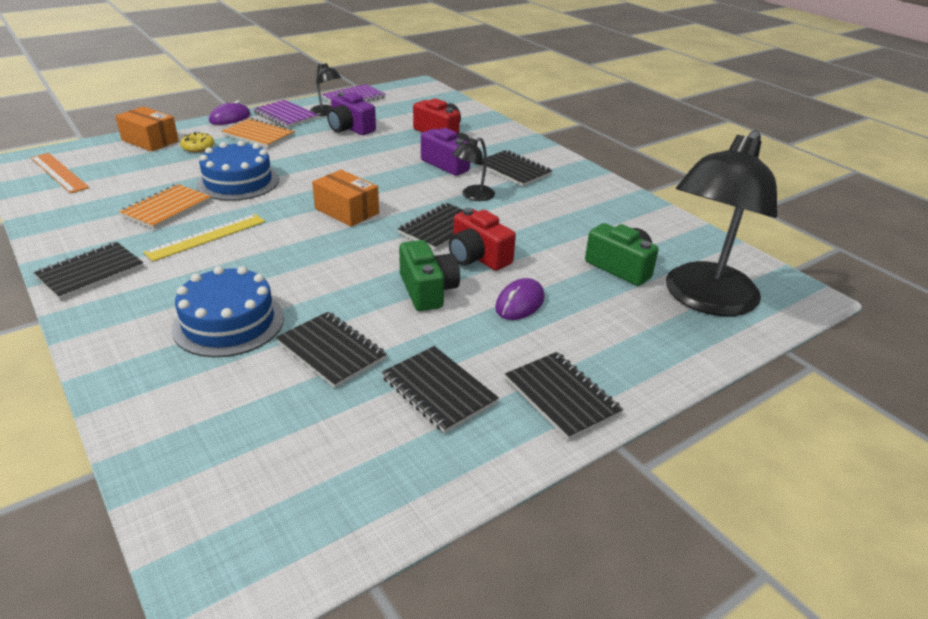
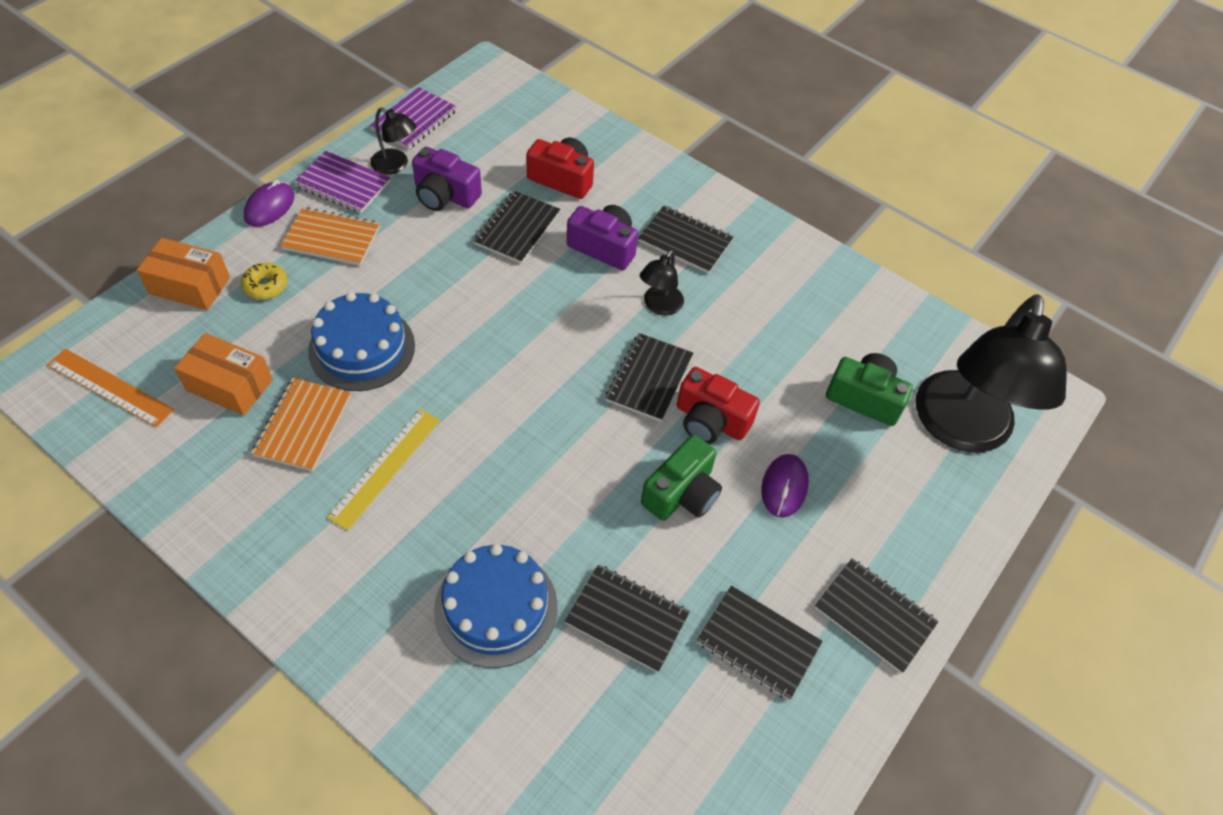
camera: 20 degrees left, 20 degrees up
black notebook [33,242,144,300] -> black notebook moved to [474,191,560,264]
orange box [312,170,379,227] -> orange box moved to [174,333,273,416]
green camera [399,240,460,311] -> green camera turned 75 degrees clockwise [641,435,722,521]

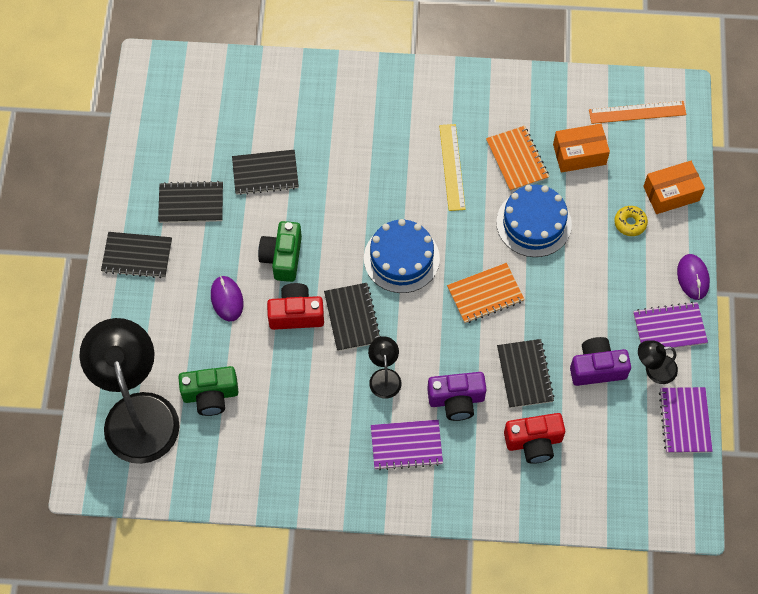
camera: 150 degrees right, 10 degrees up
orange notebook [281,207,380,266] -> orange notebook moved to [447,263,525,323]
blue cake [434,544,558,668] -> blue cake moved to [364,219,440,293]
black notebook [638,206,734,274] -> purple notebook [371,420,443,470]

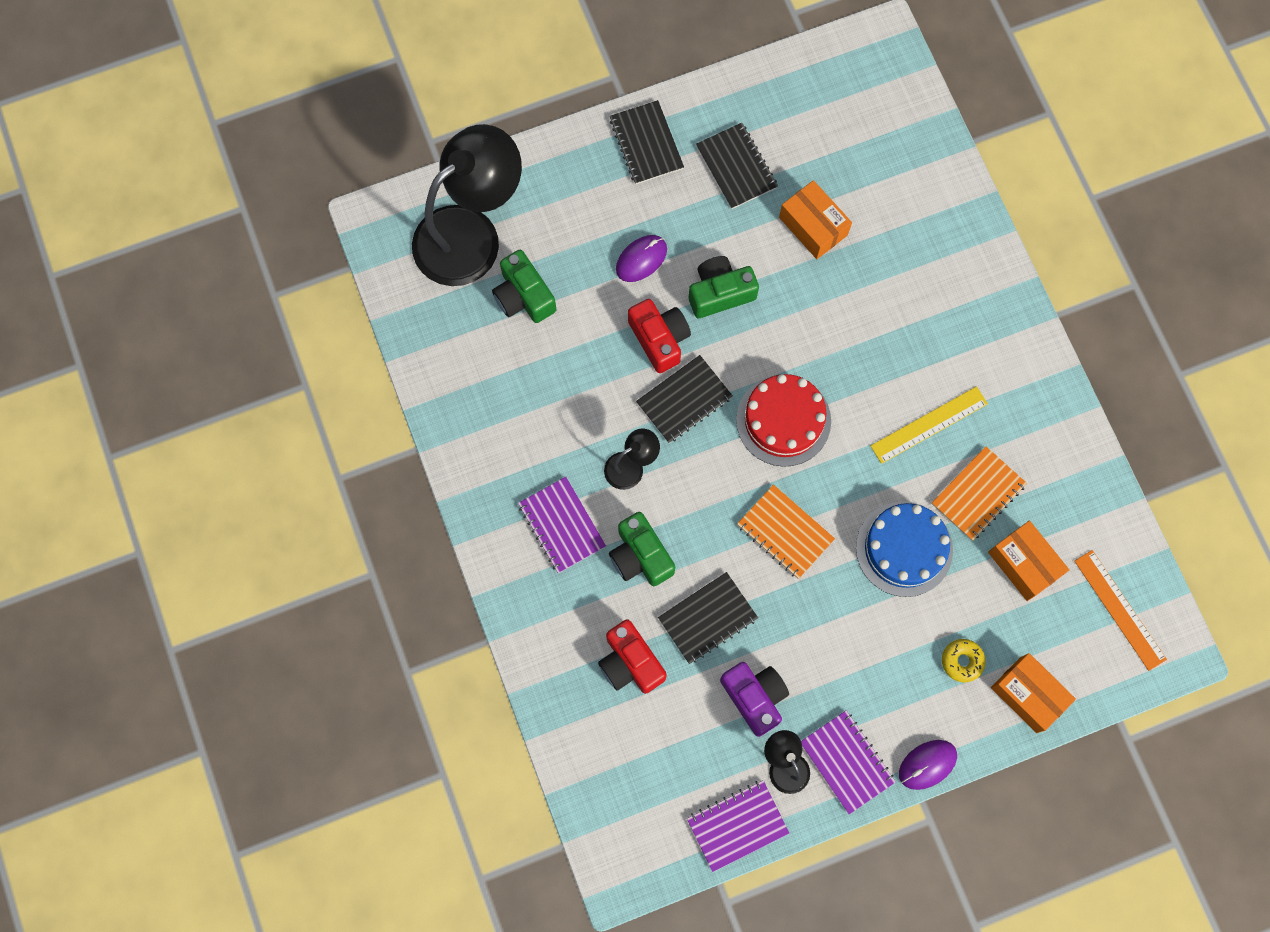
camera: 65 degrees right, 10 degrees up
black notebook [232,150,299,195] -> orange box [779,180,852,259]
blue cake [364,219,440,293] -> red cake [736,374,831,467]
purple camera [427,372,487,421] -> green camera [609,512,675,586]

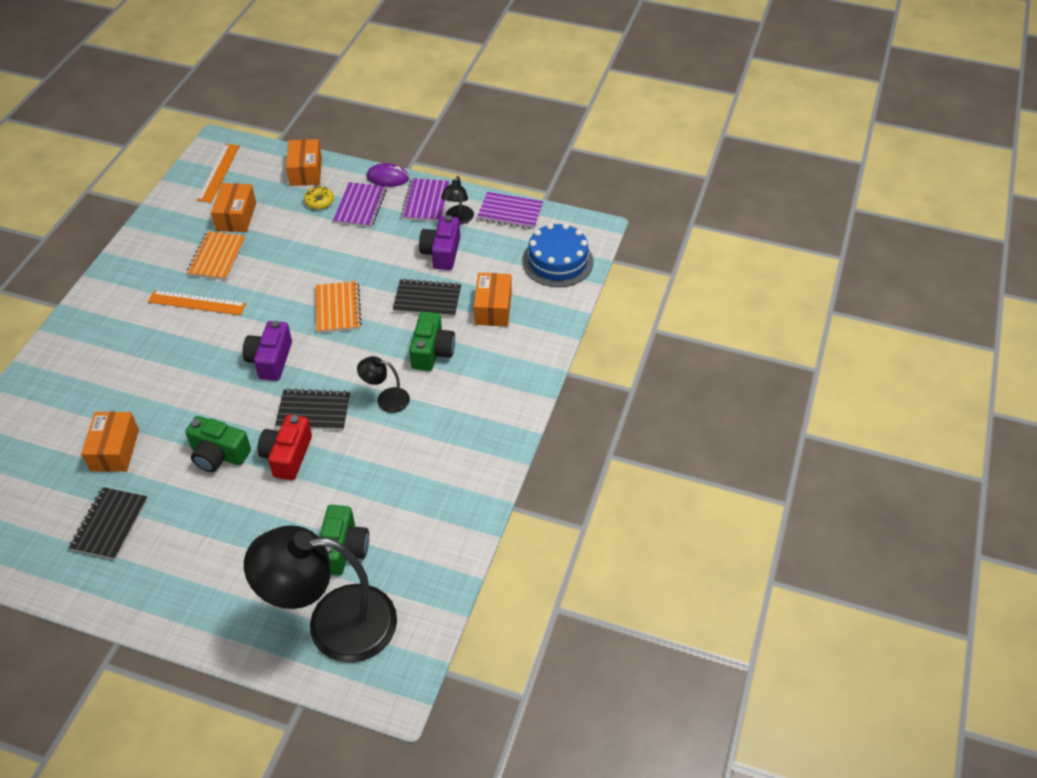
camera: 140 degrees left, 25 degrees down
purple notebook [518,477,606,573] -> purple notebook moved to [333,182,387,228]
red camera [598,619,667,694] -> orange box [474,273,512,326]
black notebook [610,100,684,184] -> none
purple mouse [616,235,667,282] -> none
red cake [736,374,831,467] -> purple camera [243,321,292,381]
blue cake [856,501,953,597] -> blue cake moved to [522,223,594,287]
yellow ruler [871,386,988,464] -> orange ruler [148,290,246,315]
orange notebook [932,446,1027,541] -> orange notebook turned 75 degrees counterclockwise [186,231,245,280]

